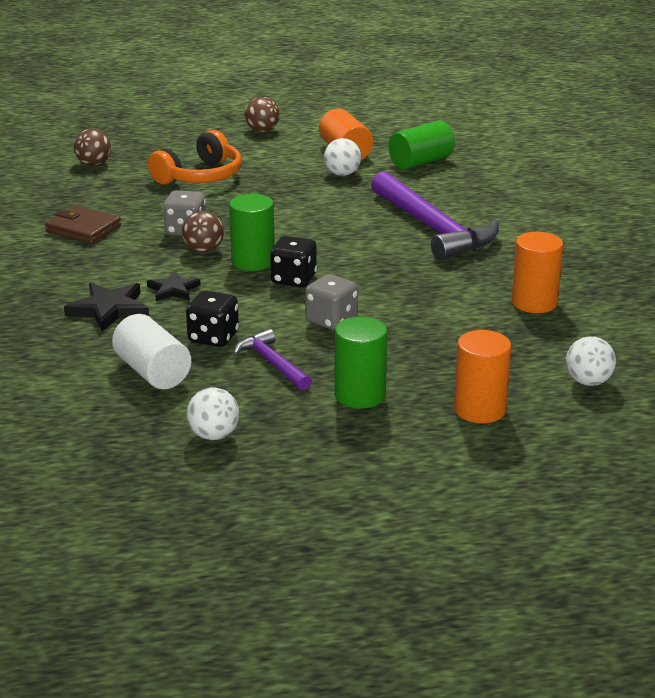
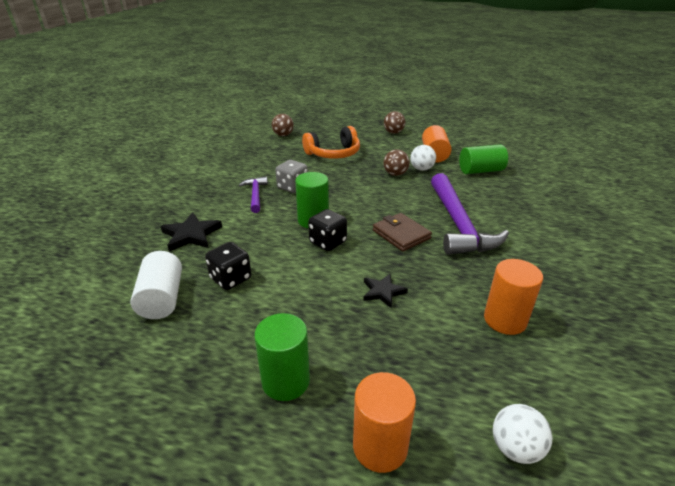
camera: 25 degrees right, 5 degrees up
brown wallet [45,205,121,244] -> brown wallet moved to [373,213,432,252]
black star [147,271,200,301] -> black star moved to [363,274,408,308]
brown ball [182,211,224,253] -> brown ball moved to [383,149,410,176]
white ball [186,388,239,440] -> none
purple hammer [234,329,312,390] -> purple hammer moved to [239,176,268,213]
grey dice [305,274,358,330] -> none

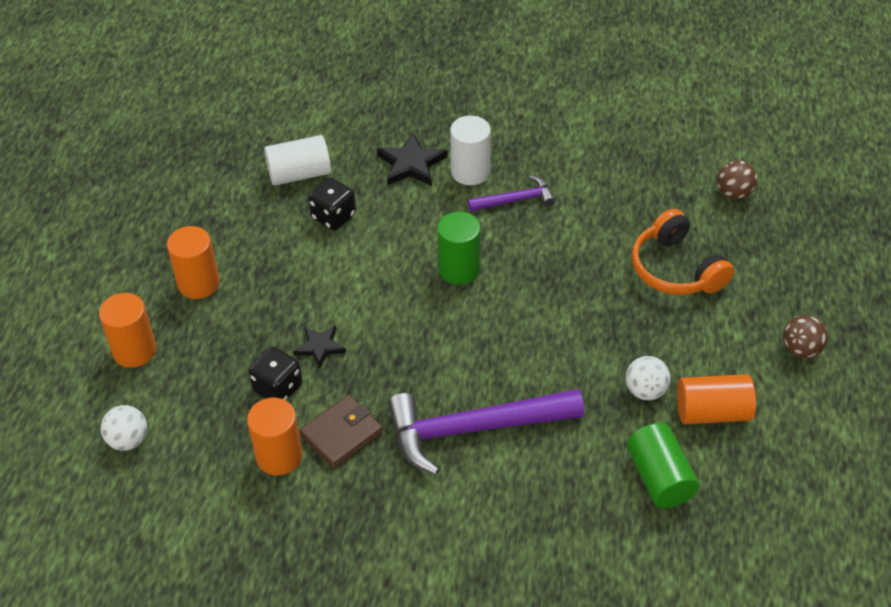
camera: 85 degrees right, 15 degrees up
green cylinder [254,313,310,401] -> orange cylinder [167,226,220,299]
grey dice [275,160,308,193] -> none
black dice [308,209,347,251] -> black dice moved to [248,347,303,401]
brown wallet [373,213,432,252] -> brown wallet moved to [299,395,383,469]
brown ball [383,149,410,176] -> none
none -> white cylinder [450,116,491,185]

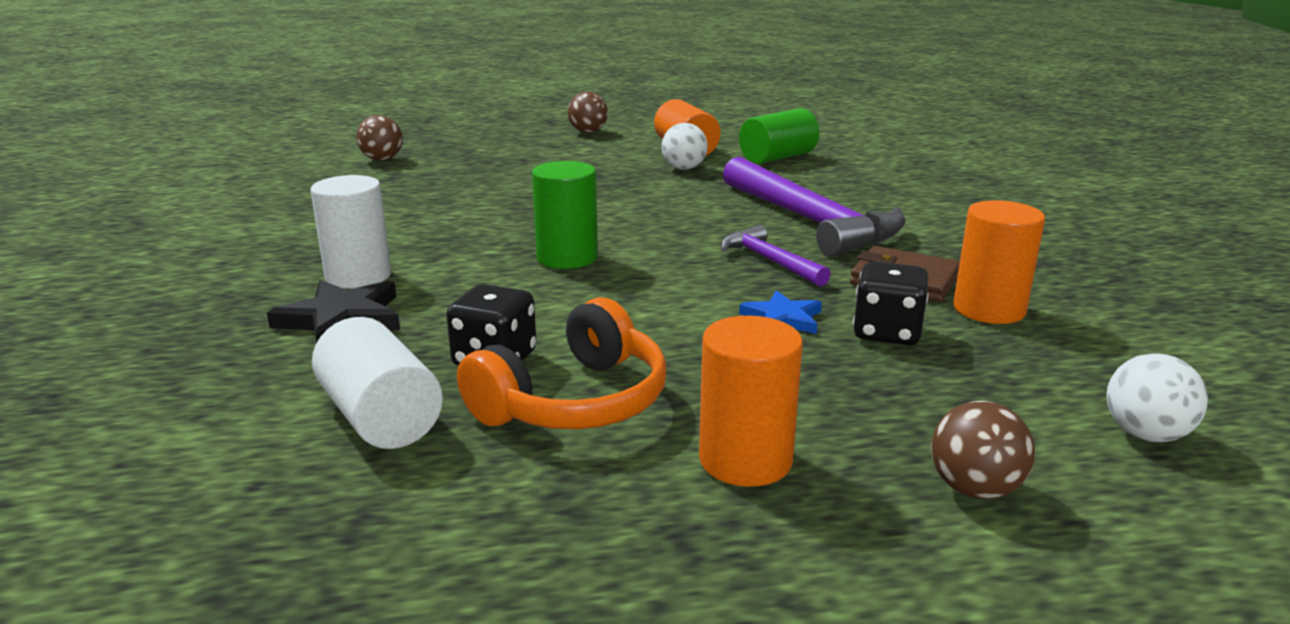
camera: 110 degrees left, 25 degrees down
orange cylinder [99,293,156,368] -> brown ball [931,401,1035,499]
black star [293,325,346,369] -> blue star [739,290,822,334]
purple hammer [468,175,556,212] -> purple hammer moved to [721,225,831,286]
orange headphones [632,209,734,295] -> orange headphones moved to [457,297,667,429]

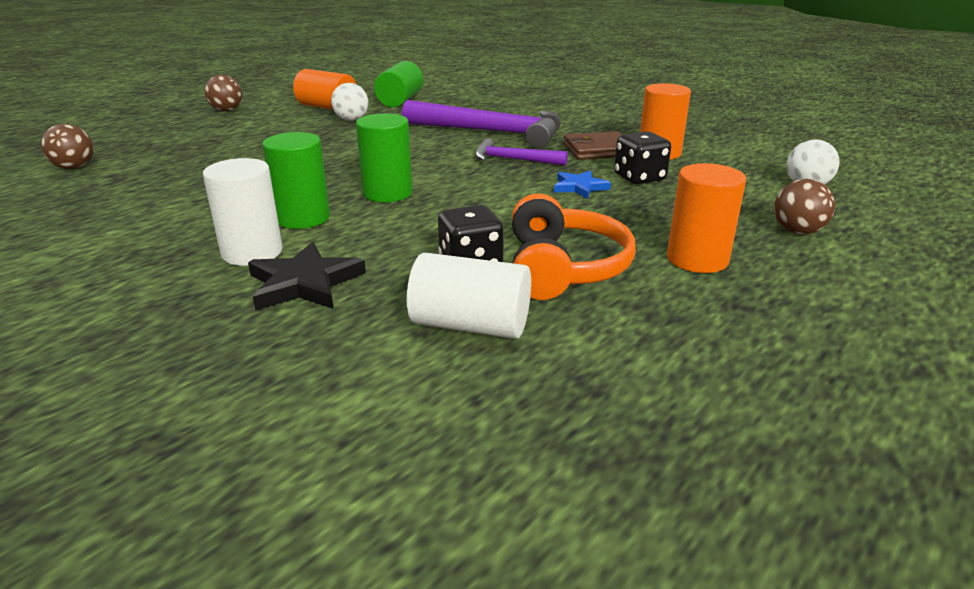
camera: 40 degrees left, 5 degrees up
none -> green cylinder [262,132,330,229]

